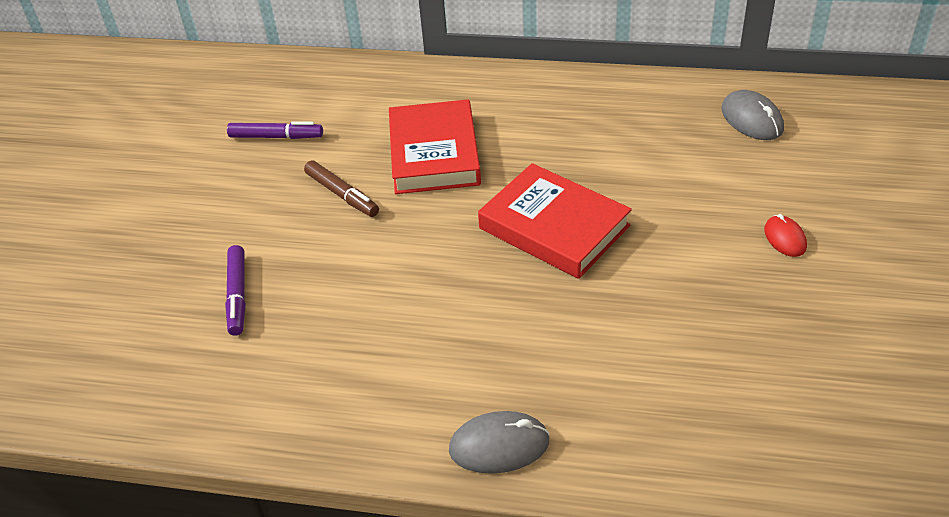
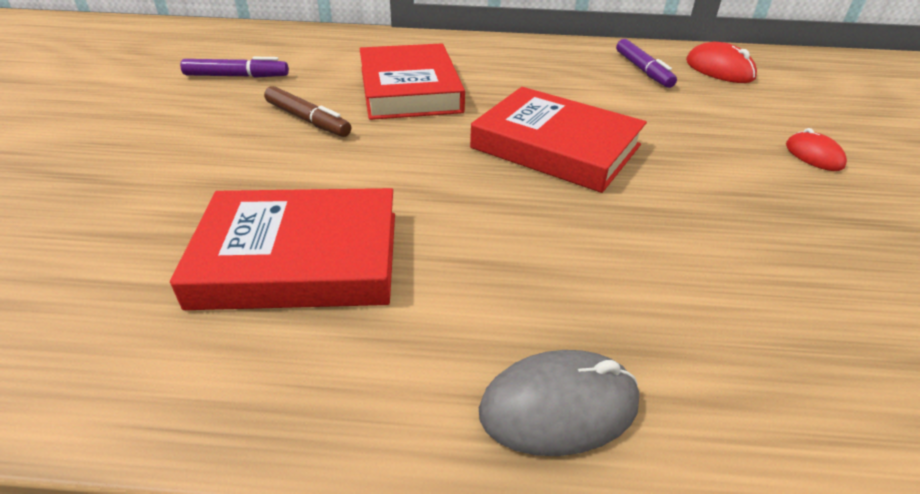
camera: 10 degrees left, 5 degrees down
purple marker [225,245,246,336] -> purple marker moved to [616,39,677,88]
grey mouse [721,90,784,140] -> red mouse [686,42,757,83]
none -> red book [170,188,395,310]

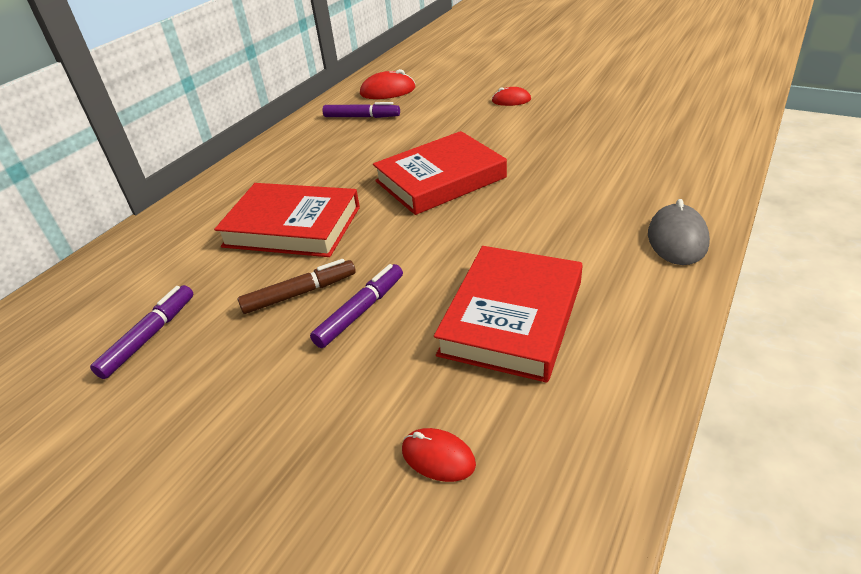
camera: 60 degrees left, 0 degrees up
none -> purple marker [310,264,403,348]
none -> red mouse [402,428,476,482]

